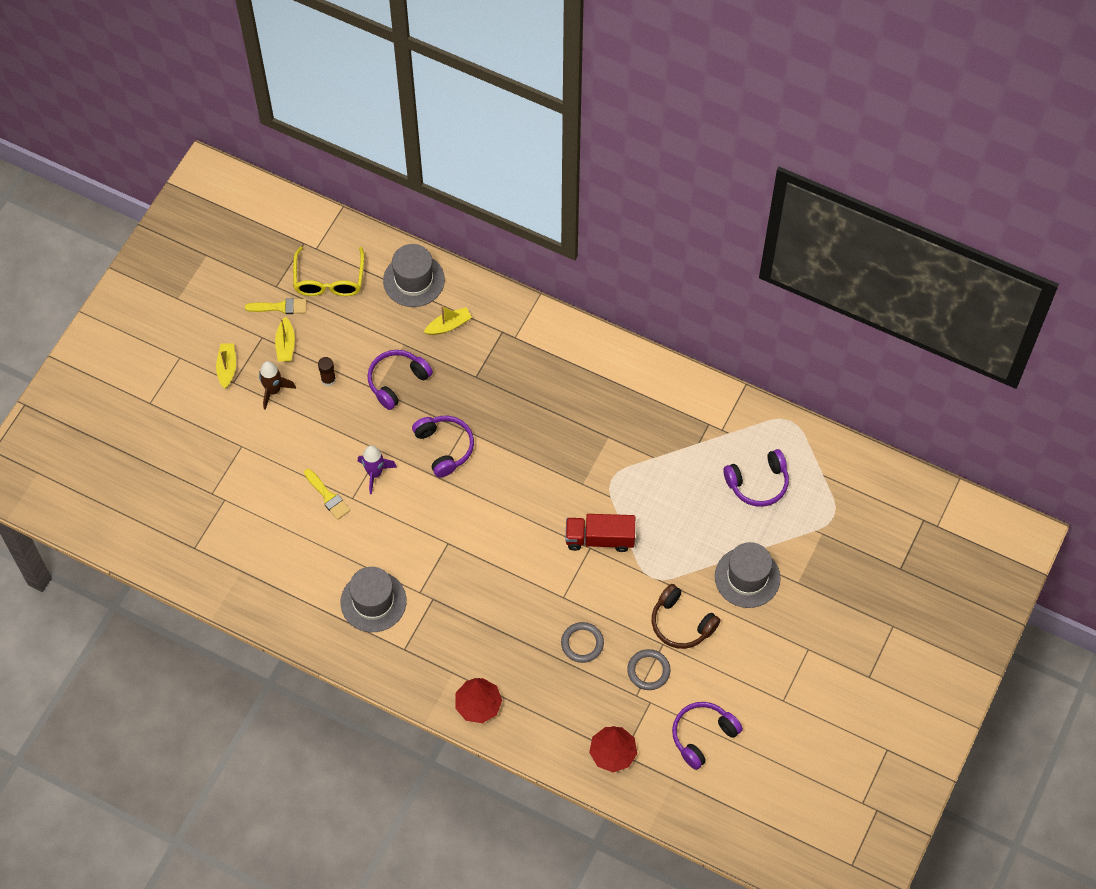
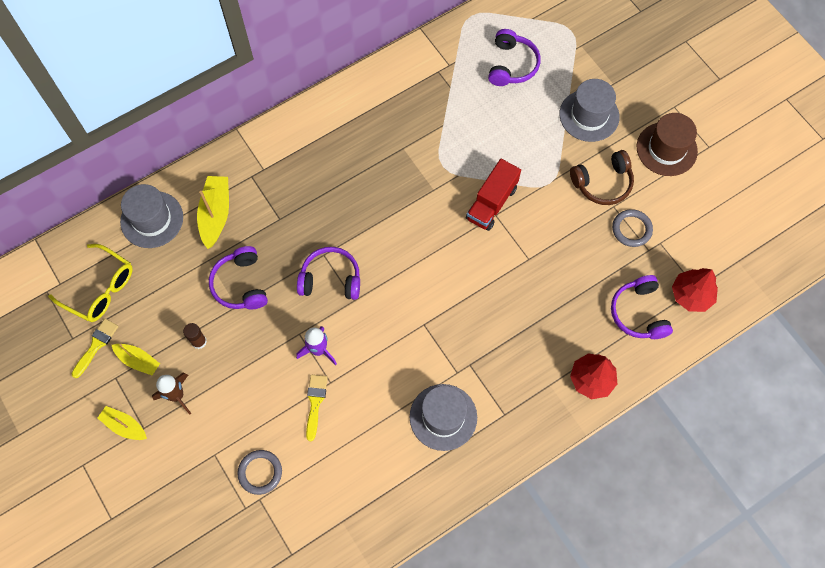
camera: 60 degrees left, 5 degrees up
yellow brush [304,469,350,520] -> yellow brush turned 75 degrees counterclockwise [306,375,328,441]
yellow boat [424,306,472,335] -> yellow boat [197,176,229,249], size x1.56
grey ring [561,622,604,663] -> grey ring moved to [237,450,282,495]
purple headphones [672,702,743,770] -> purple headphones moved to [611,275,673,339]
none -> brown hat [637,113,698,176]

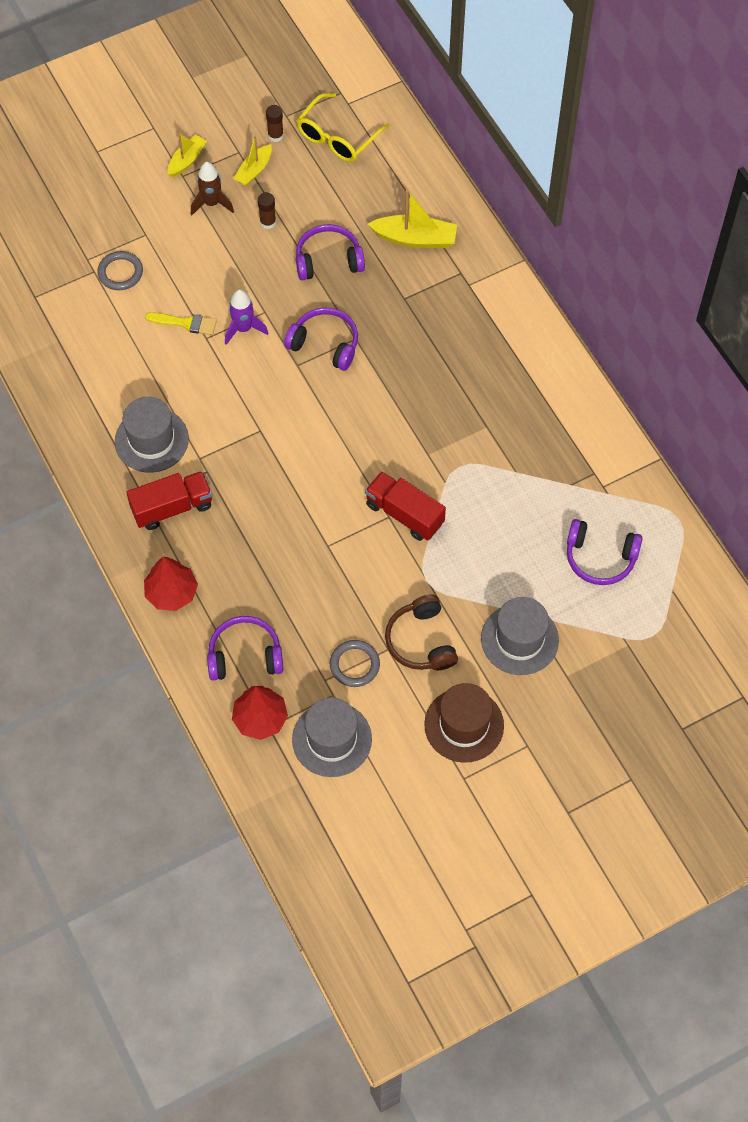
camera: 95 degrees right, 5 degrees down
yellow brush [72,319,119,378] -> brown glue stick [266,105,284,142]
grey hat [120,184,183,248] -> grey hat moved to [292,698,372,777]
purple headphones [297,247,360,300] -> purple headphones turned 75 degrees counterclockwise [284,308,358,371]
none -> red truck [126,471,212,530]

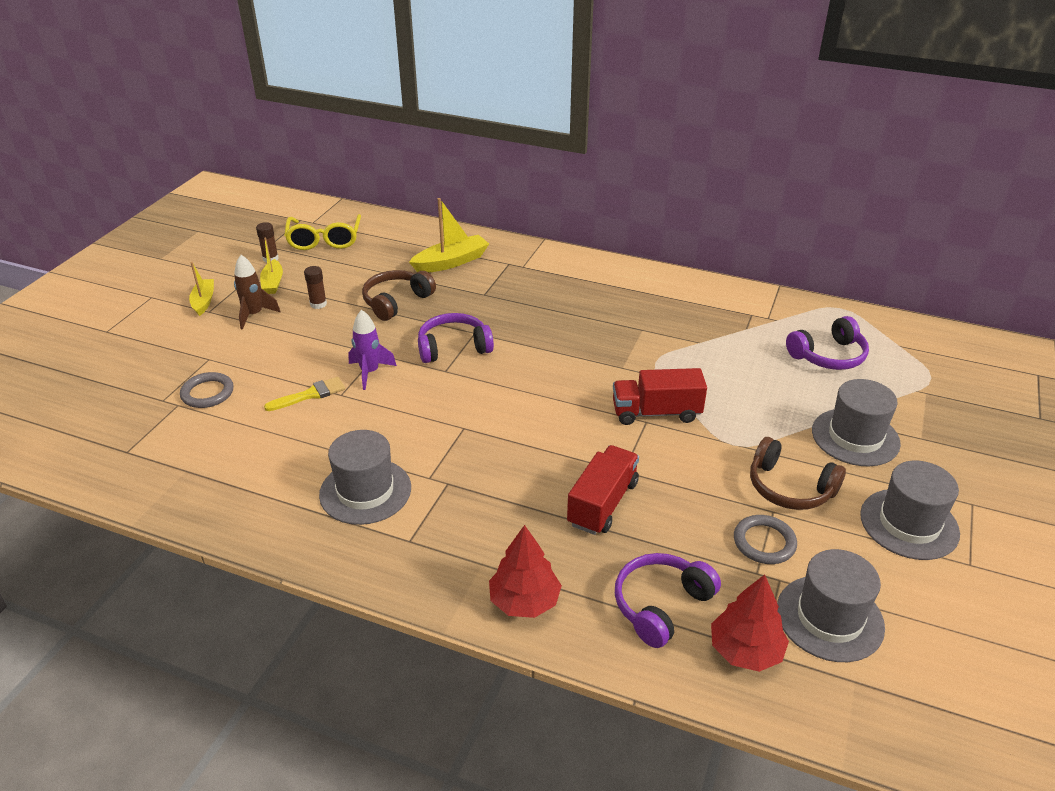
camera: 40 degrees left, 25 degrees down
red truck [126,471,212,530] -> red truck moved to [567,445,639,535]
purple headphones [296,224,365,281] -> brown headphones [362,270,436,321]
brown hat [424,683,504,763] -> grey hat [860,461,960,560]

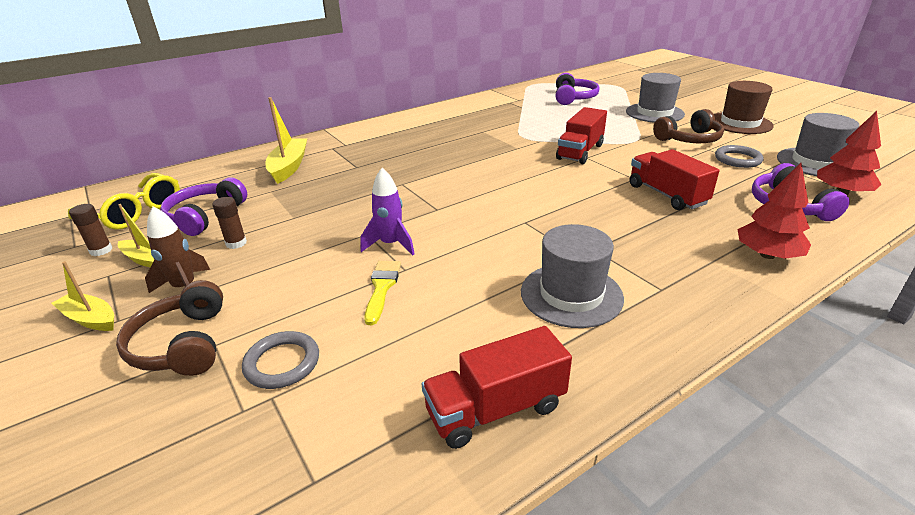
camera: 55 degrees left, 5 degrees down
brown headphones [362,270,436,321] -> brown headphones moved to [116,280,223,376]
purple headphones [418,313,494,363] -> purple headphones moved to [160,178,247,236]
grey hat [860,461,960,560] -> brown hat [714,81,774,134]
none -> red truck [422,326,572,449]

